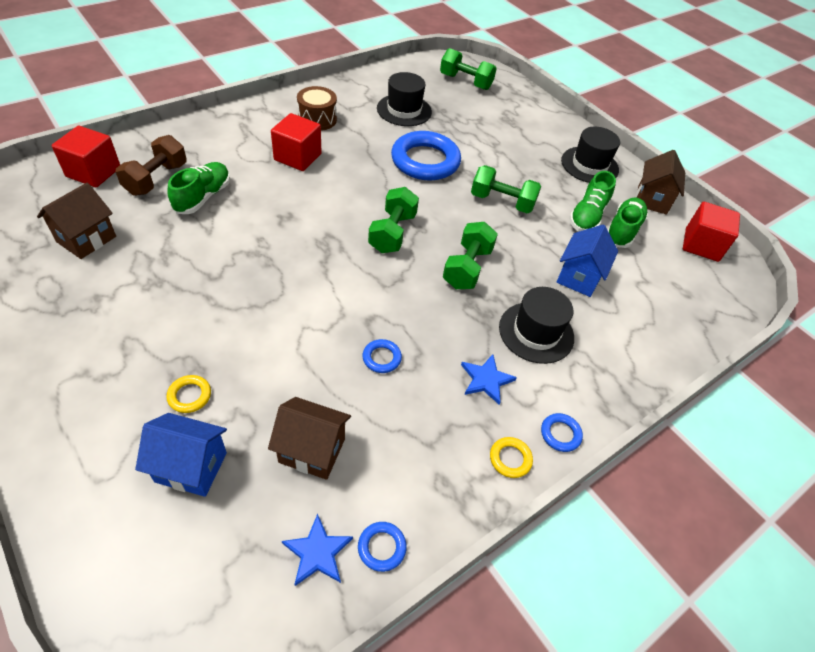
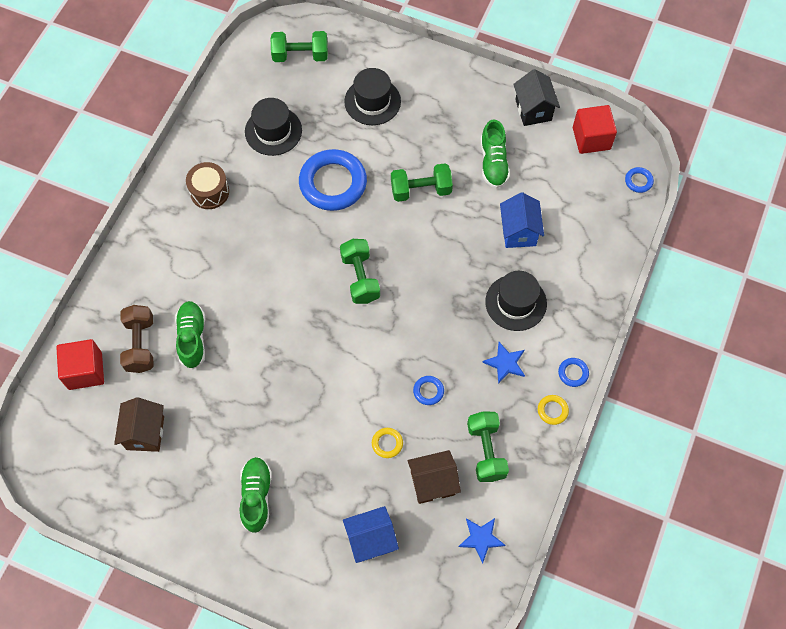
camera: 25 degrees left, 15 degrees up
yellow ring [166,375,211,413] -> yellow ring moved to [372,428,403,458]
red cube [271,113,322,171] -> none
blue ring [358,522,407,572] -> blue ring moved to [625,167,654,193]
green dumbbell [443,222,498,289] -> green dumbbell moved to [467,411,509,482]
black hat [561,127,620,183] -> black hat moved to [344,68,401,125]
green shoe [608,198,648,248] -> green shoe moved to [240,457,272,533]
brown house [636,150,685,215] -> black house [513,69,560,126]

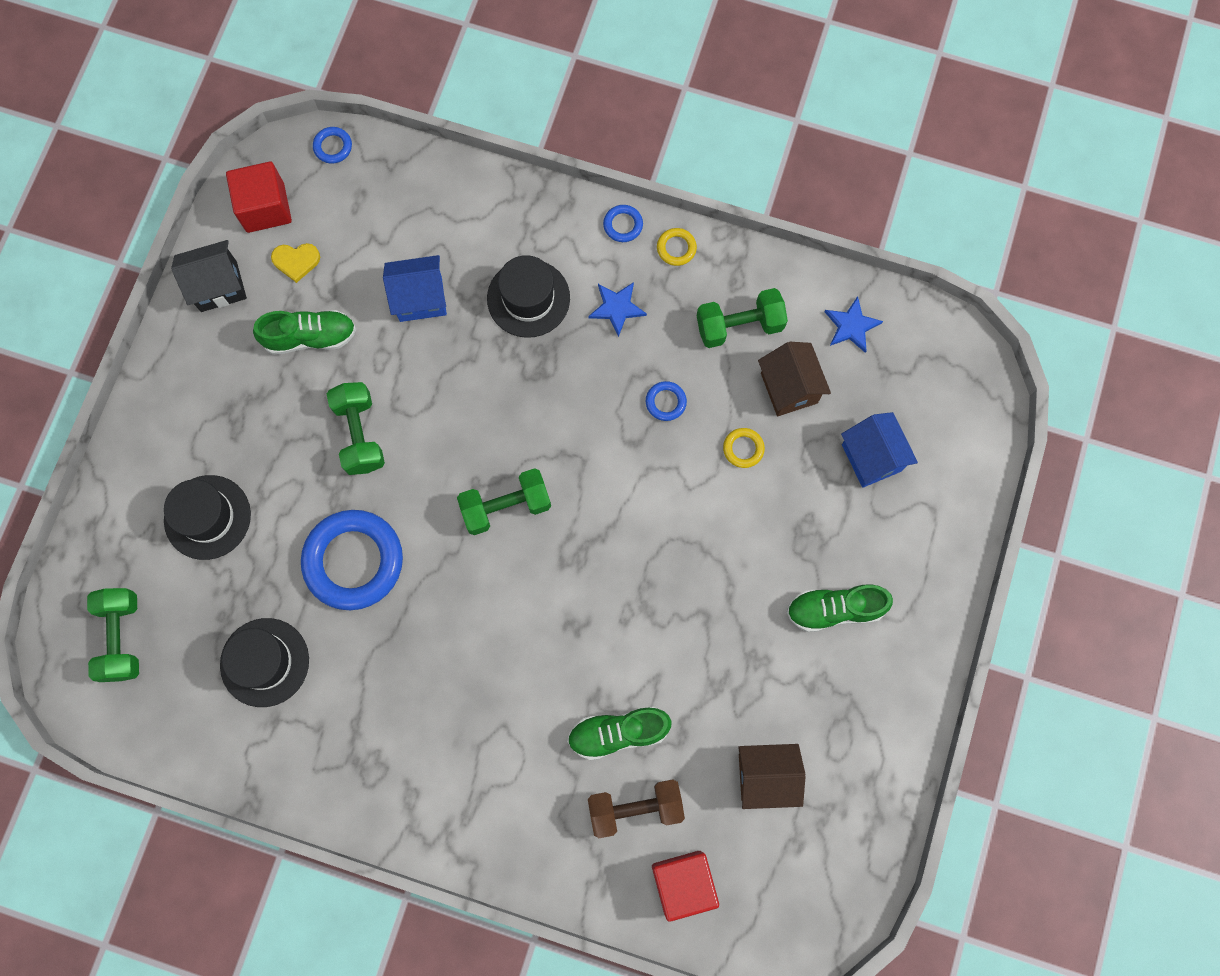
camera: 95 degrees left, 10 degrees up
brown drum [186,162,229,209] -> none
none -> yellow heart [271,243,320,283]

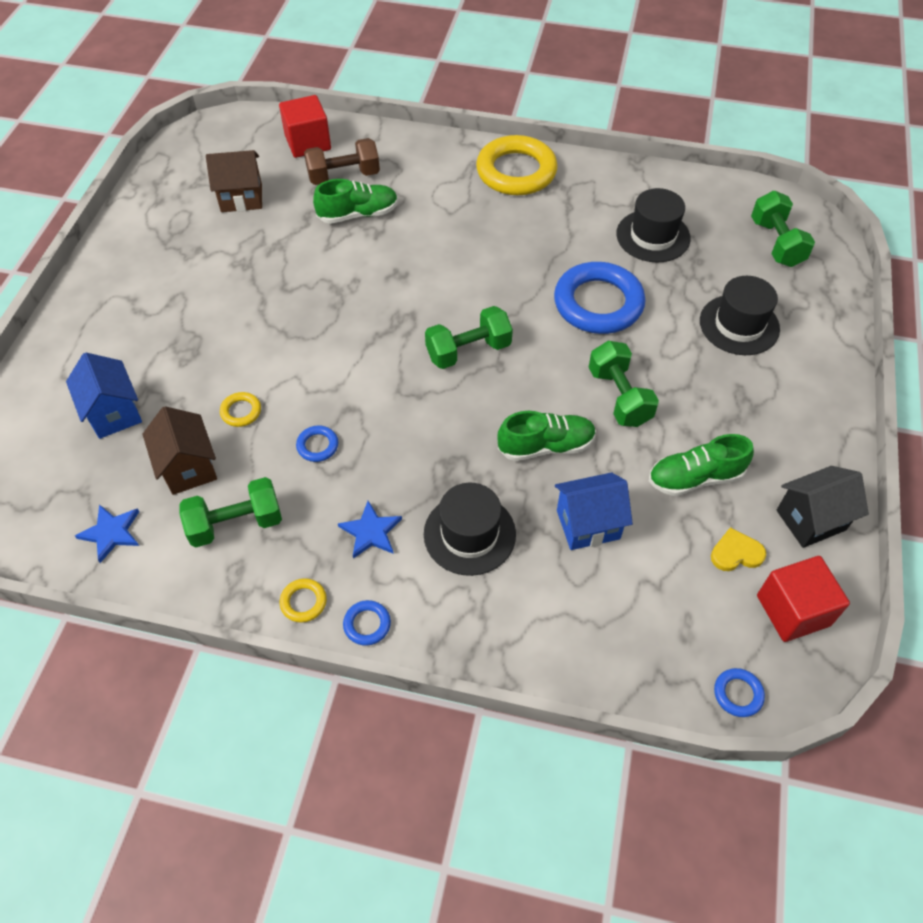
camera: 175 degrees right, 20 degrees down
green shoe [786,584,893,632] -> green shoe moved to [498,411,596,461]
none -> yellow ring [476,135,558,195]

